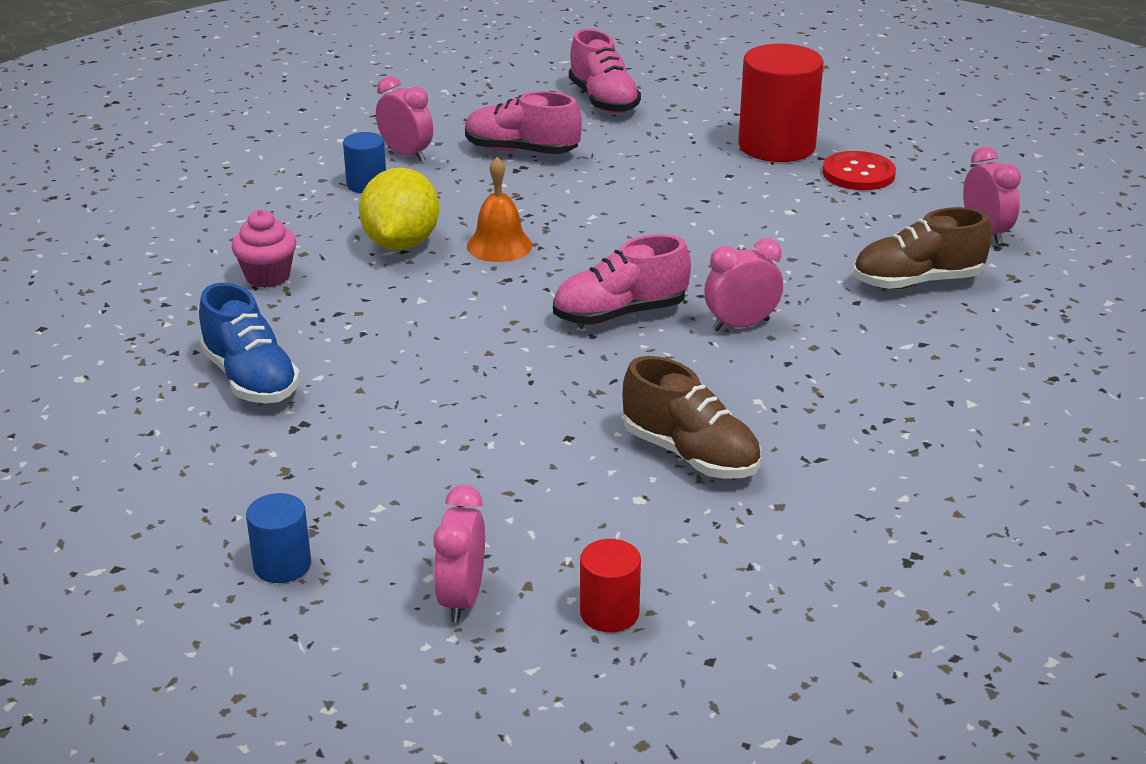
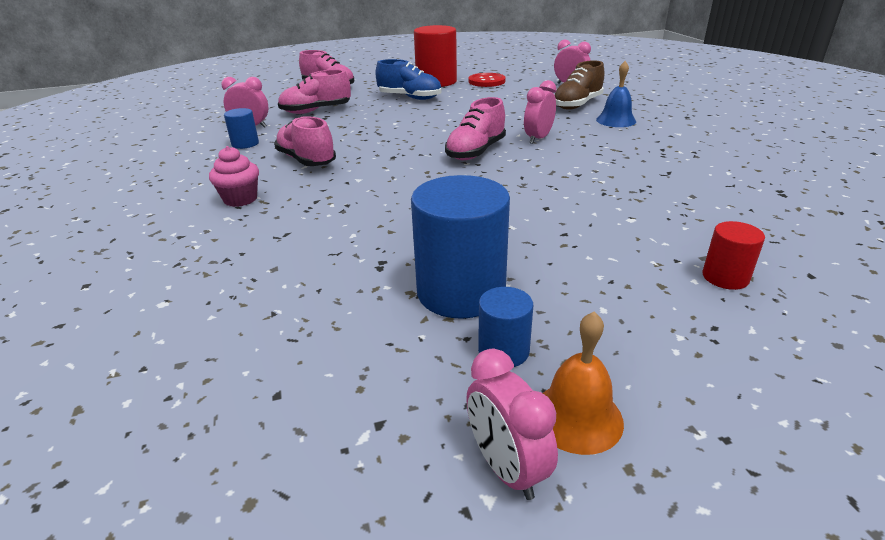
camera: 35 degrees left, 0 degrees up
blue shoe [199,283,300,403] -> blue shoe moved to [375,59,442,100]
yellow lemon [359,167,439,250] -> pink shoe [274,116,336,166]
pink clock [433,485,485,623] -> pink clock moved to [466,349,558,500]
orange bell [467,157,532,262] -> orange bell moved to [543,312,624,455]
brown shoe [622,356,761,479] -> none
none -> blue cylinder [411,175,510,319]
none -> blue bell [596,61,636,127]

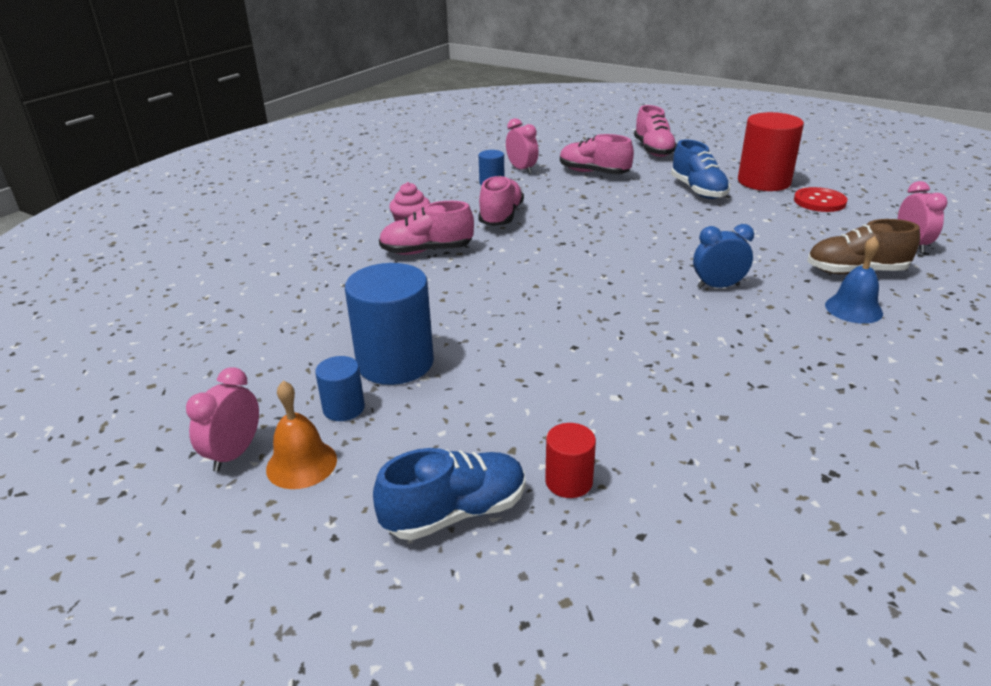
camera: 50 degrees right, 0 degrees up
pink shoe [445,97,506,160] -> pink shoe moved to [379,201,474,255]
pink clock [524,80,557,144] -> blue clock [693,224,754,288]
none -> blue shoe [373,448,525,540]

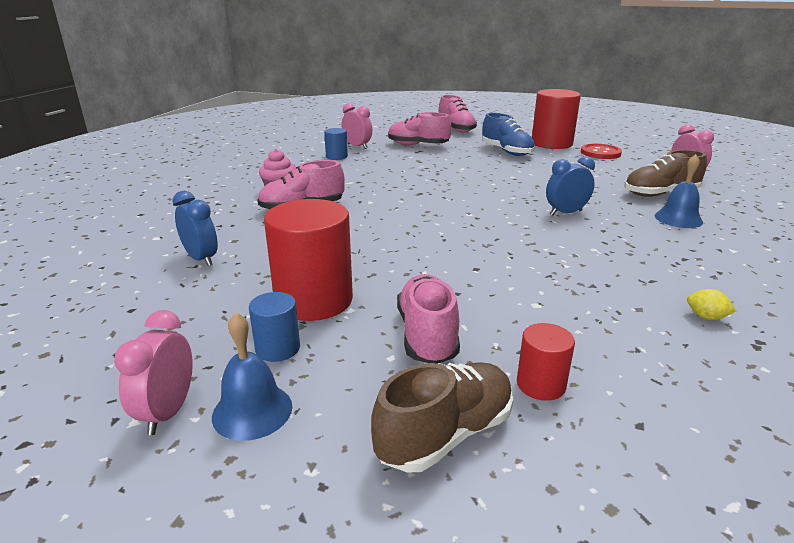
camera: 15 degrees left, 5 degrees down
orange bell [266,381,337,489] -> blue bell [212,313,292,441]
blue cylinder [345,263,434,385] -> red cylinder [264,199,353,321]
blue shoe [373,448,525,540] -> brown shoe [371,362,513,473]
pink shoe [478,175,524,226] -> pink shoe moved to [397,274,460,364]
none -> blue clock [172,191,218,266]
none -> yellow lemon [687,289,736,320]

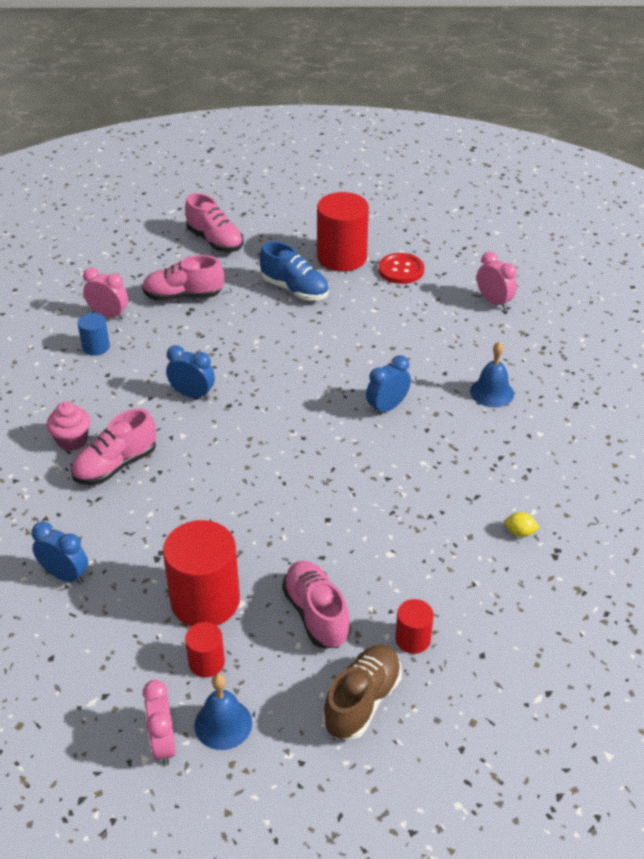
camera: 20 degrees left, 15 degrees up
blue cylinder [249,292,300,362] -> red cylinder [185,622,225,678]
brown shoe [624,150,707,197] -> none
none -> blue clock [166,345,215,400]

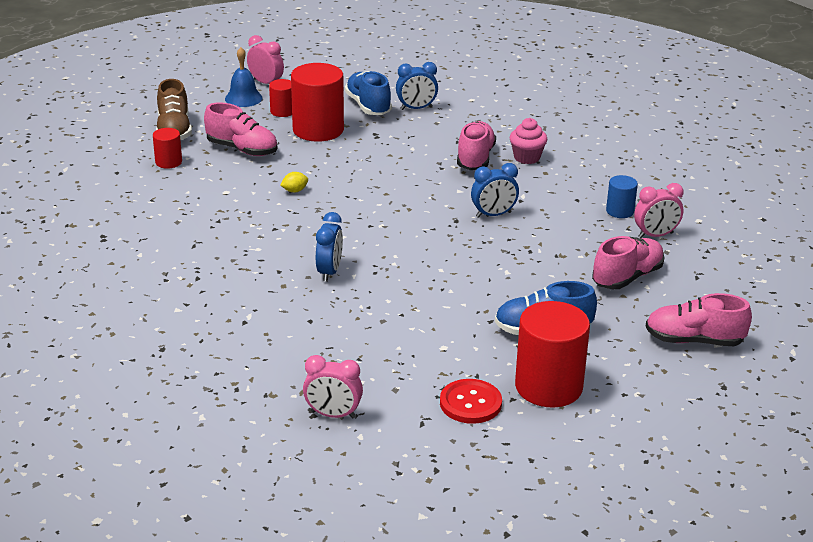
camera: 140 degrees right, 10 degrees down
blue bell [470,342,514,407] -> none
yellow lemon [504,512,540,537] -> yellow lemon moved to [280,172,308,192]
none -> blue shoe [345,71,392,115]

